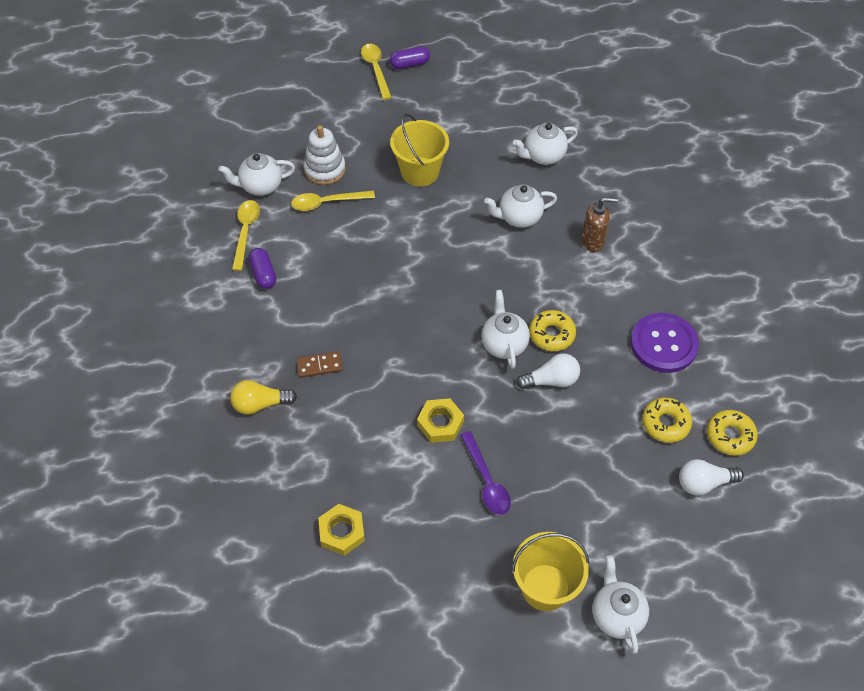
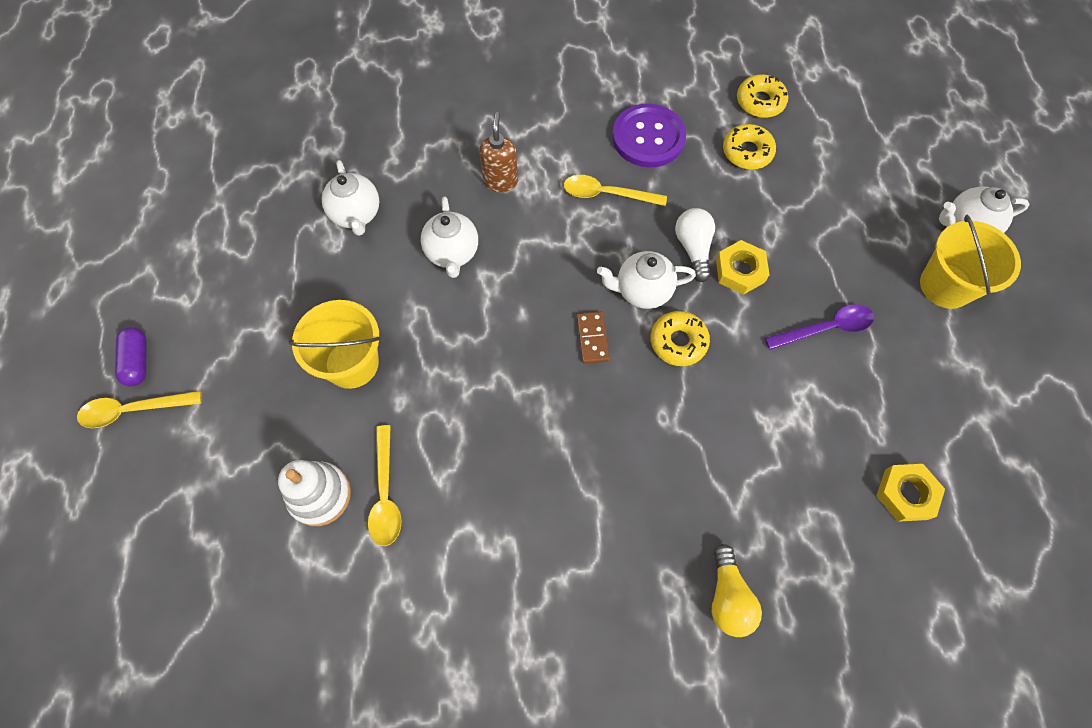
camera: 85 degrees left, 10 degrees up
white teapot [218,153,295,196] -> none
yellow spoon [232,200,260,271] -> yellow spoon moved to [564,175,667,206]
purple capsule [249,248,276,289] -> none
brown domino [296,351,343,378] -> brown domino moved to [577,311,609,364]
yellow nut [417,398,464,443] -> yellow nut moved to [716,240,770,295]
yellow donut [529,310,576,351] -> yellow donut moved to [651,311,710,366]
white light bulb [679,459,744,496] -> none

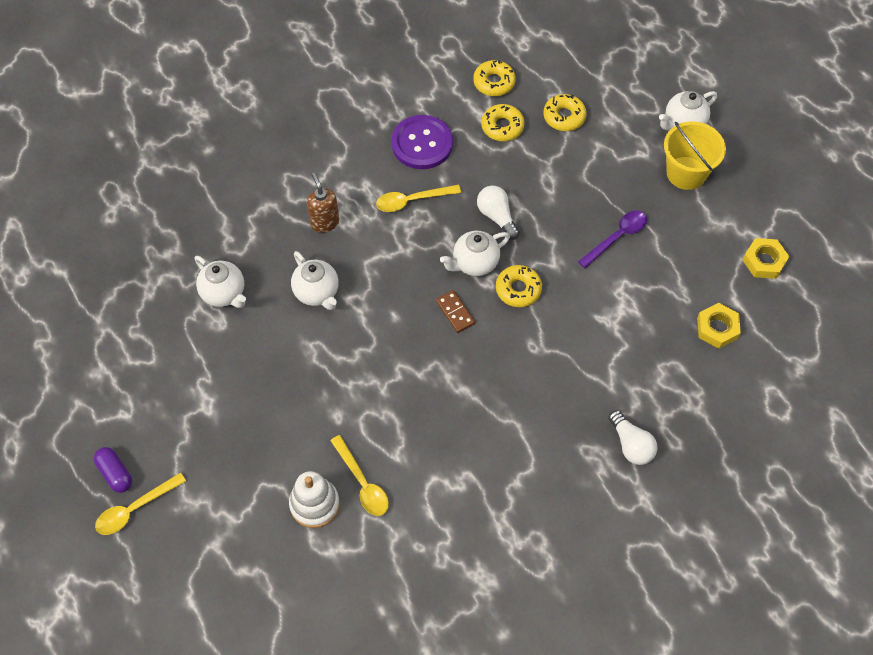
camera: 25 degrees left, 5 degrees down
yellow bucket [289,300,381,389] -> none
yellow light bulb [712,544,762,637] -> white light bulb [608,410,657,465]
yellow nut [716,240,770,295] -> yellow nut moved to [743,238,790,279]
none -> yellow donut [543,94,587,131]

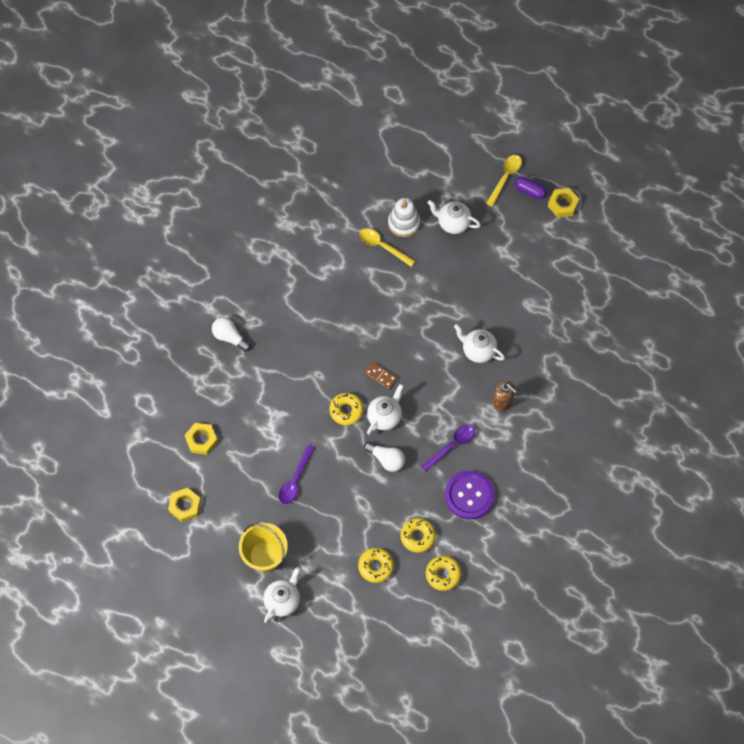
camera: 155 degrees right, 5 degrees up
white teapot [195,256,246,308] -> white teapot moved to [427,200,481,234]
yellow spoon [376,185,461,212] -> purple spoon [421,425,475,472]
none -> yellow nut [548,188,579,217]

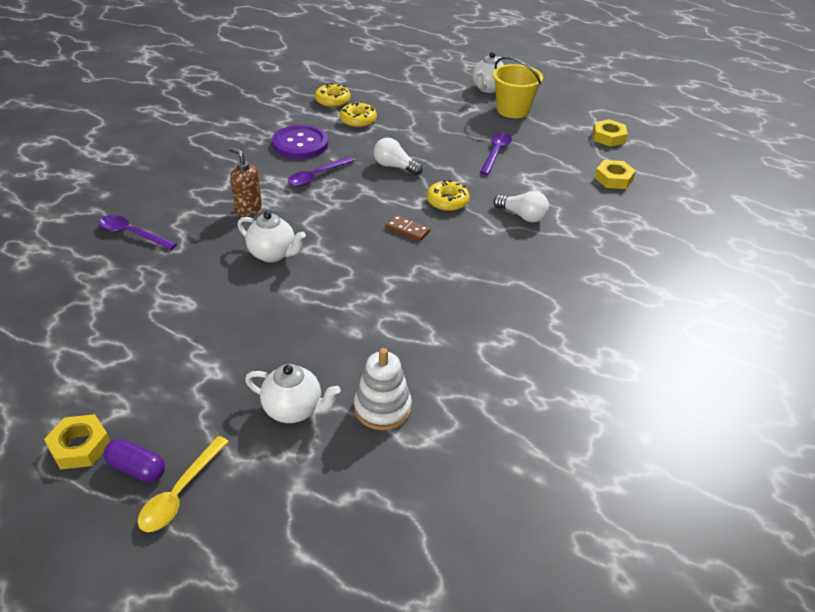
camera: 175 degrees right, 25 degrees down
white light bulb [212,317,251,352] -> white light bulb moved to [493,191,549,222]
yellow donut [358,548,394,583] -> none
yellow spoon [359,229,415,267] -> none
white teapot [367,384,404,435] -> none
none -> purple spoon [98,215,177,250]

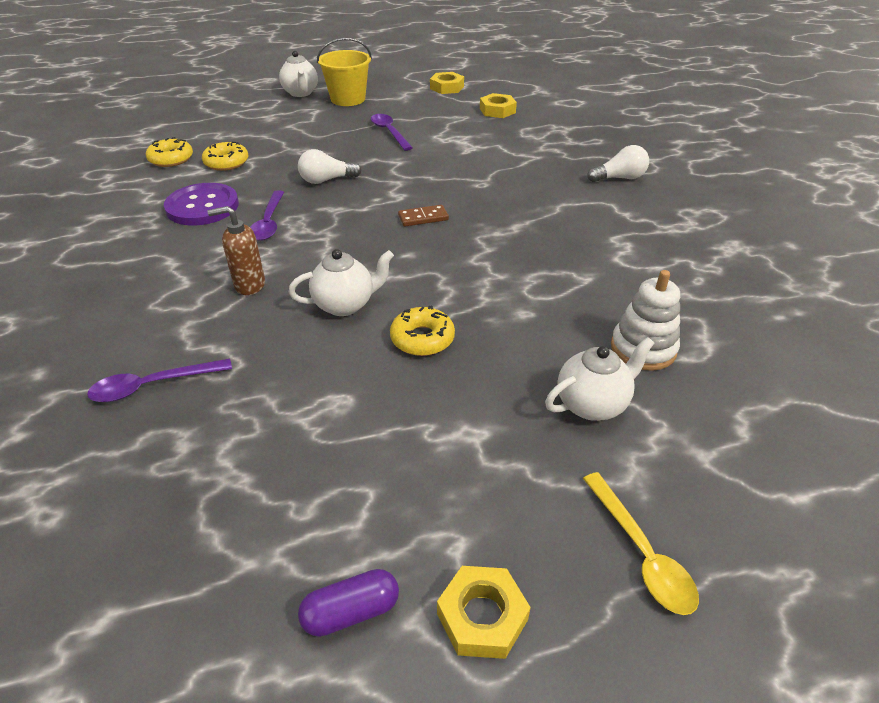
camera: 45 degrees left, 0 degrees up
purple capsule [103,439,165,482] -> purple capsule moved to [298,569,399,637]
yellow donut [427,180,470,211] -> yellow donut moved to [390,306,455,356]
white light bulb [493,191,549,222] -> white light bulb moved to [587,145,649,182]

